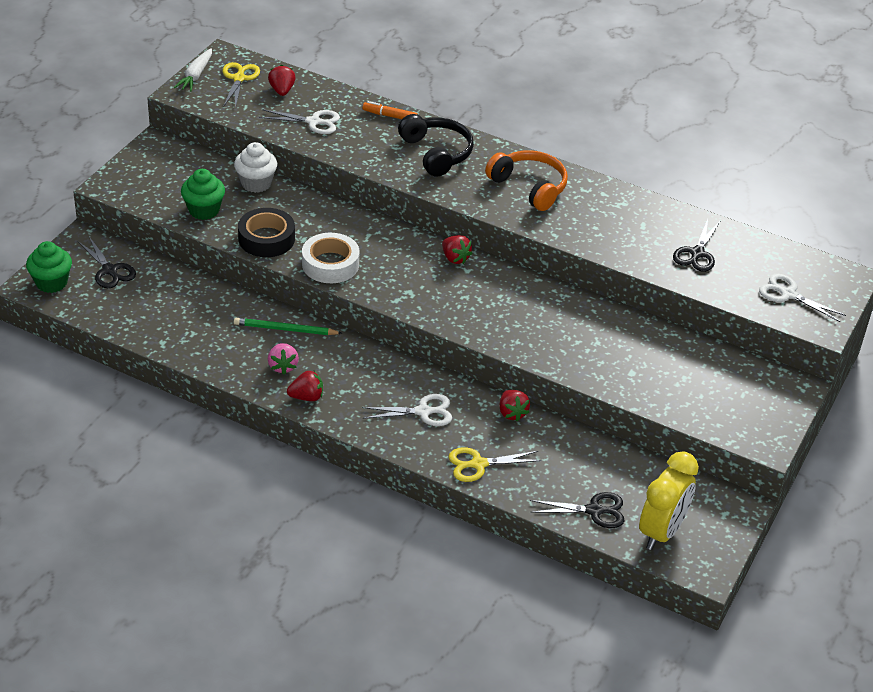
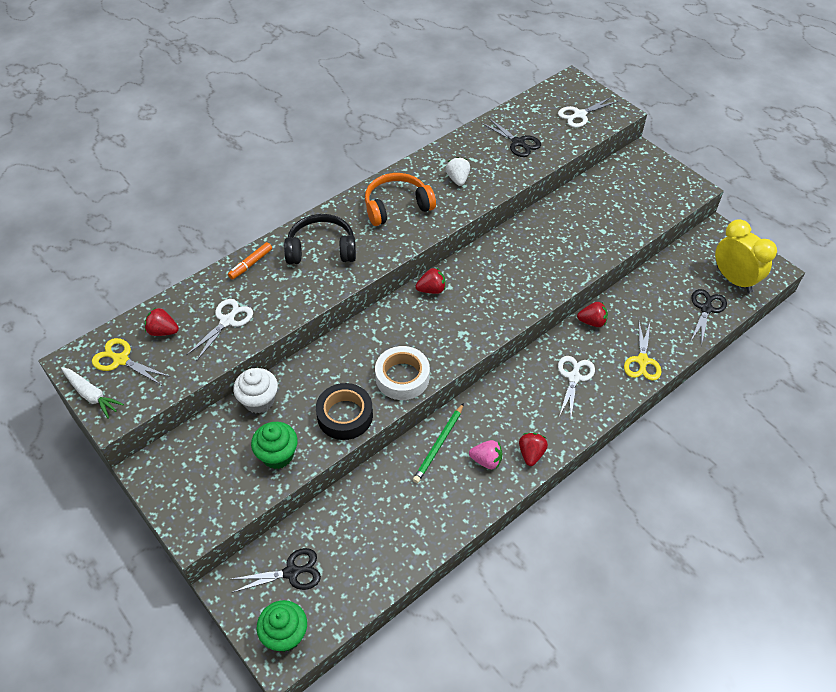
camera: 65 degrees left, 10 degrees up
none -> white strawberry [446,157,470,186]

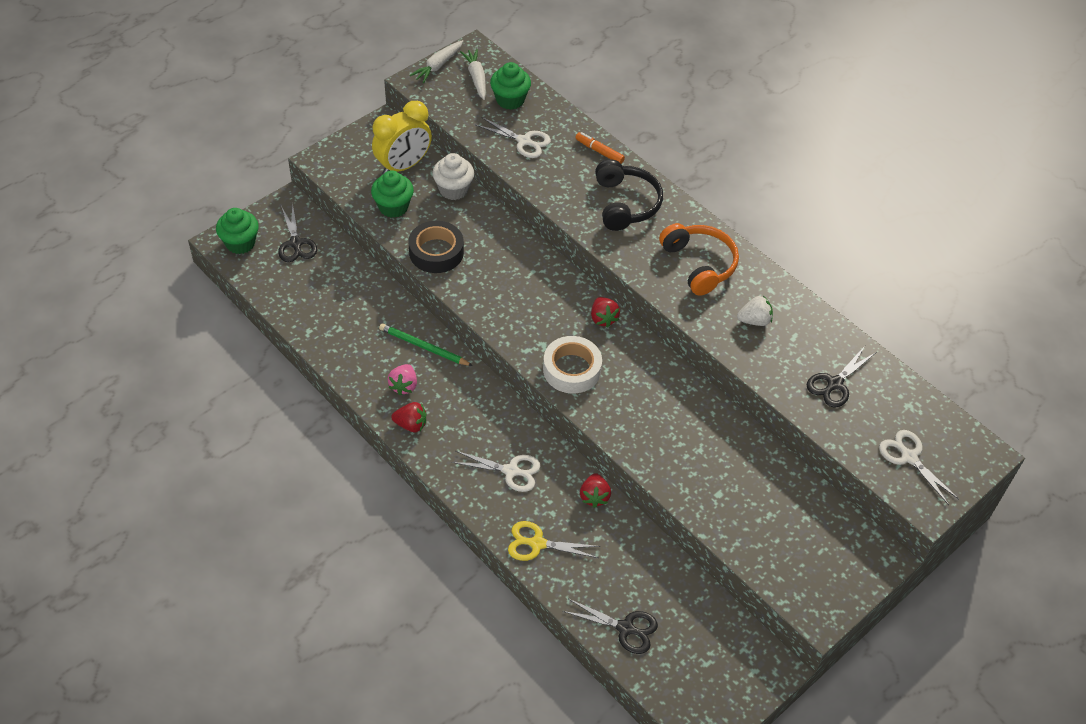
camera: 85 degrees right, 0 degrees up
yellow scissors [92,338,170,385] -> white carrot [460,49,486,100]
red strawberry [145,308,179,336] -> green cupcake [490,62,531,110]
white tape [375,346,430,400] -> white tape moved to [543,336,602,393]
yellow clock [715,219,777,293] -> yellow clock moved to [372,101,432,174]

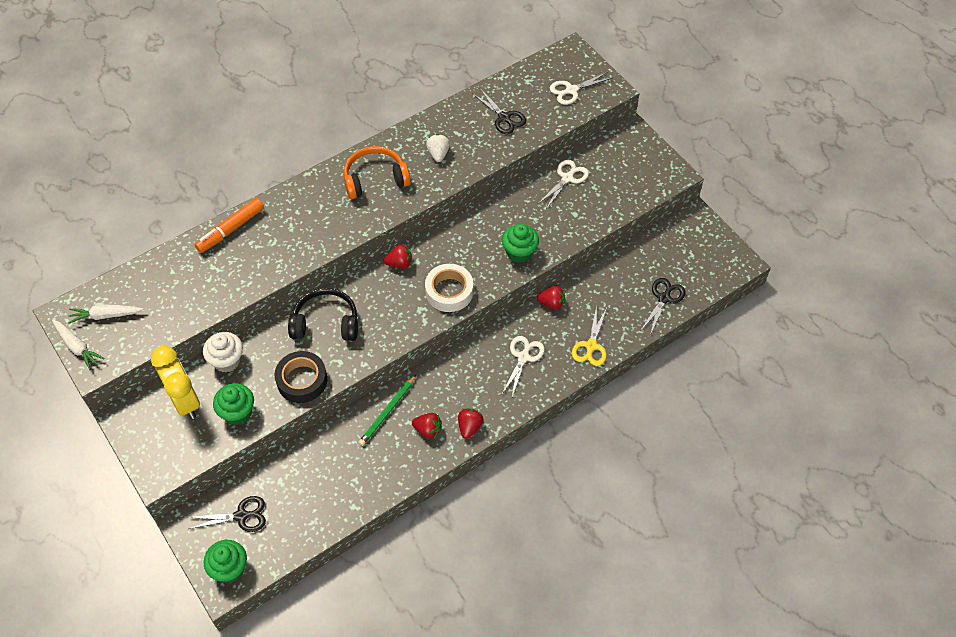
camera: 80 degrees left, 5 degrees up
pink strawberry [388,364,417,395] -> red strawberry [412,413,442,439]
white scissors [476,117,551,158] -> white scissors moved to [538,160,589,209]
green cupcake [490,62,531,110] -> green cupcake moved to [502,224,539,263]
orange marker [575,132,625,164] -> orange marker [194,198,264,253], size x1.58
black headphones [595,159,663,231] -> black headphones moved to [288,288,358,341]

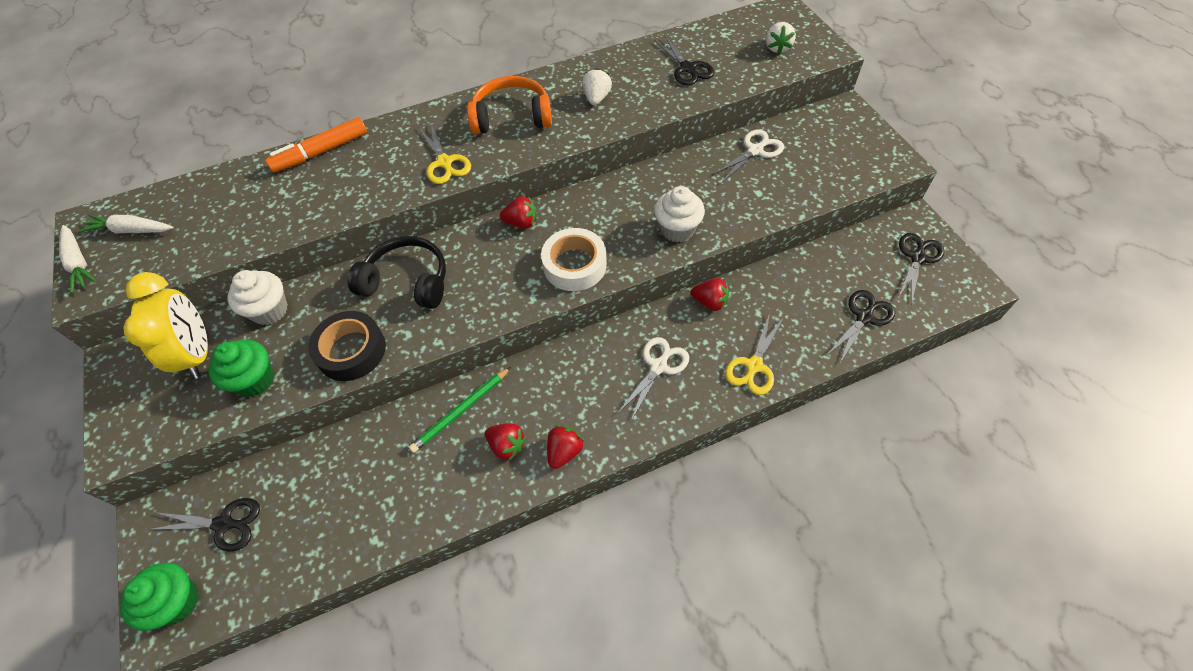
camera: 15 degrees right, 0 degrees up
green cupcake [502,224,539,263] -> white cupcake [654,186,705,242]
white scissors [550,72,612,105] -> white strawberry [766,22,796,54]
none -> yellow scissors [418,122,471,184]
none -> black scissors [897,233,944,305]

